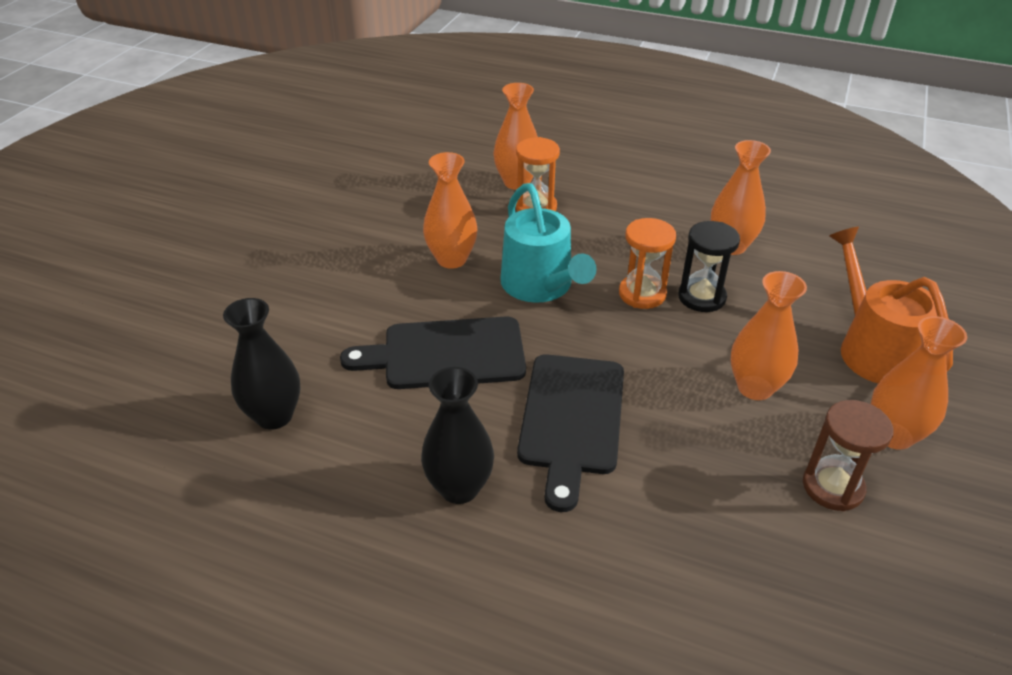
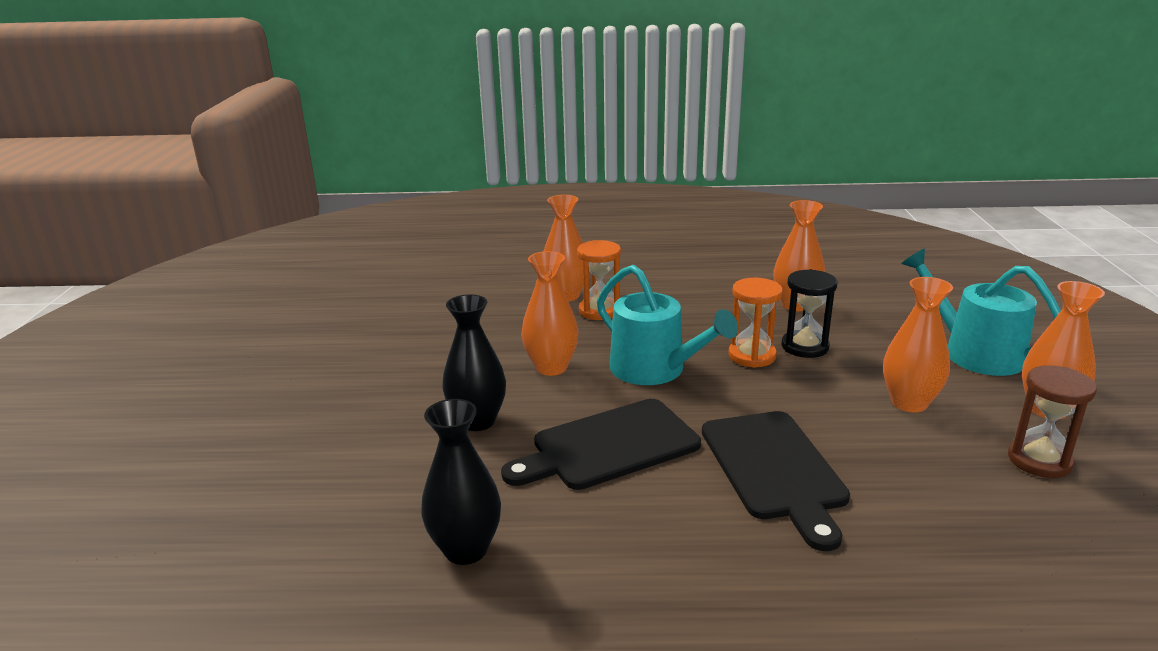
camera: 20 degrees left, 15 degrees down
black vase [421,367,494,504] -> black vase moved to [442,294,506,431]
orange watering can [830,227,953,384] -> turquoise watering can [901,248,1061,376]

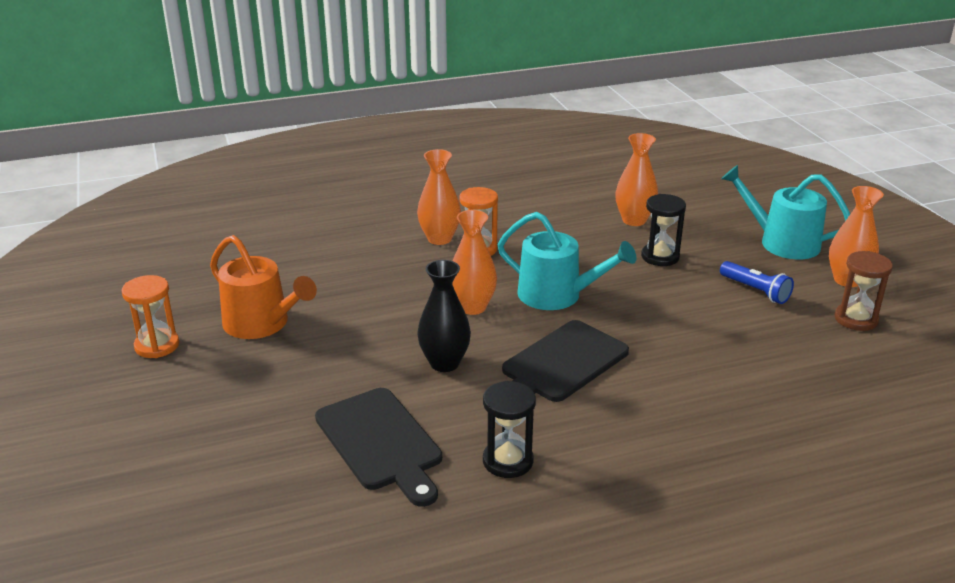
camera: 20 degrees left, 5 degrees up
black vase [421,399,501,565] -> black hourglass [483,381,536,478]
black cutting board [702,411,850,551] -> black cutting board moved to [315,388,442,507]
orange hourglass [728,278,783,368] -> orange hourglass moved to [122,275,179,358]
orange vase [883,277,953,412] -> blue flashlight [720,261,794,304]
none -> orange watering can [210,235,317,339]

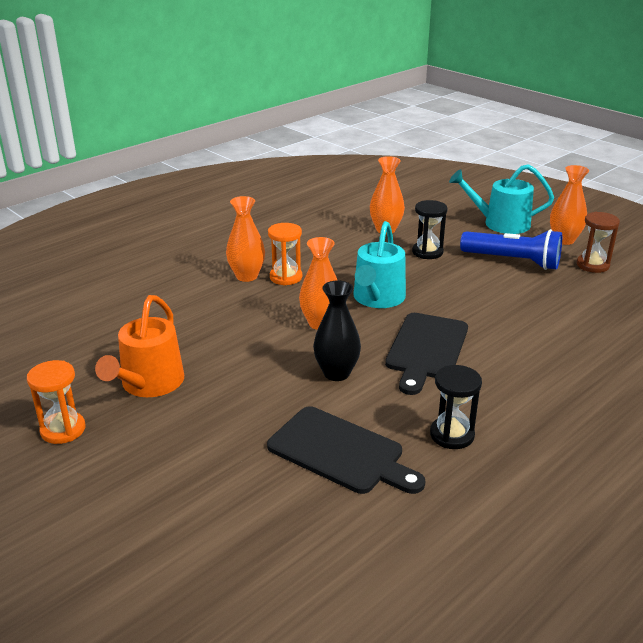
camera: 25 degrees left, 0 degrees up
orange watering can [210,235,317,339] -> orange watering can turned 90 degrees clockwise [95,295,184,397]
turquoise watering can [497,212,636,310] -> turquoise watering can turned 105 degrees clockwise [353,221,406,308]
blue flashlight [720,261,794,304] -> blue flashlight [460,229,562,270], size x1.66

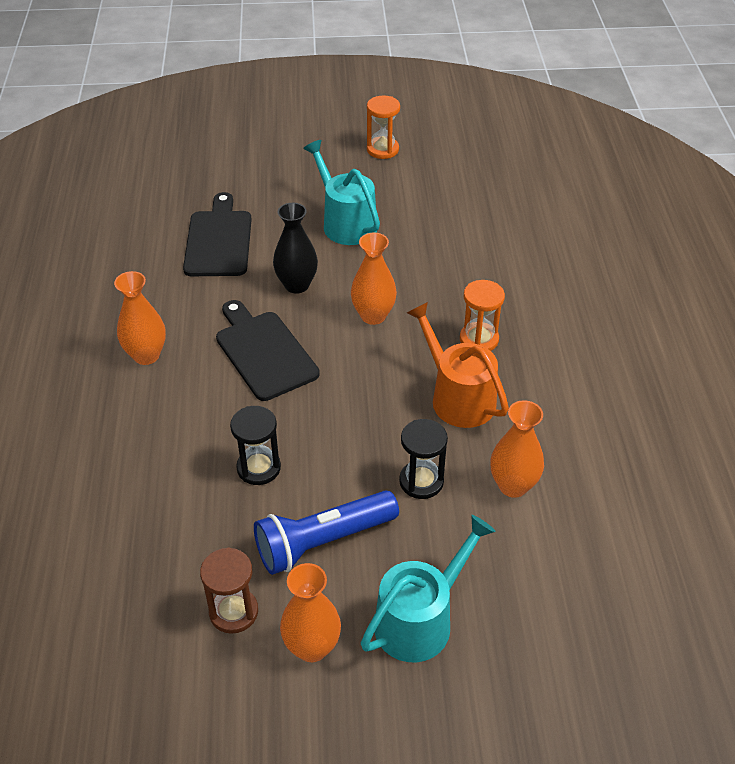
camera: 130 degrees right, 15 degrees up
orange watering can [95,295,184,397] -> orange watering can moved to [407,302,509,428]
orange vase [226,196,265,282] -> orange vase moved to [114,271,166,365]
black cutting board [267,406,426,494] -> black cutting board turned 105 degrees clockwise [183,192,252,276]
turquoise watering can [353,221,406,308] -> turquoise watering can moved to [303,140,380,245]
black hourglass [430,365,482,449] -> black hourglass moved to [230,406,281,485]

